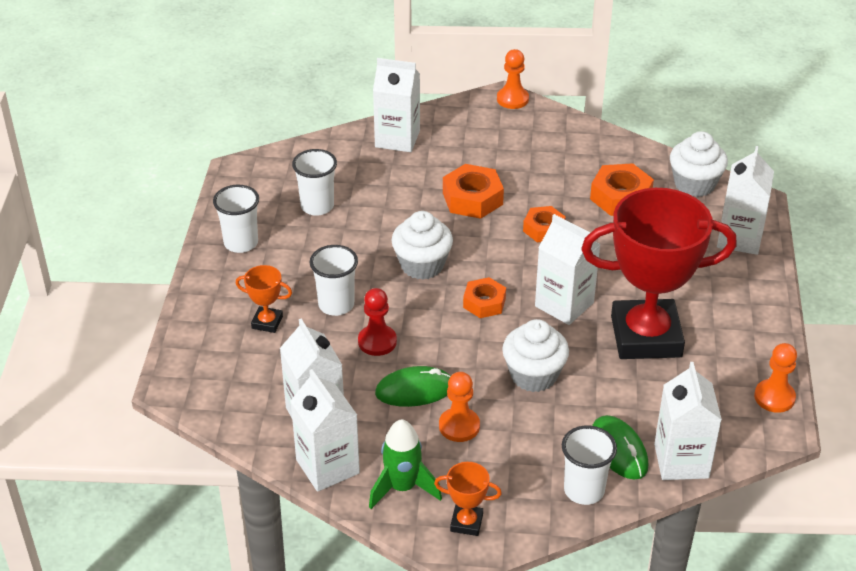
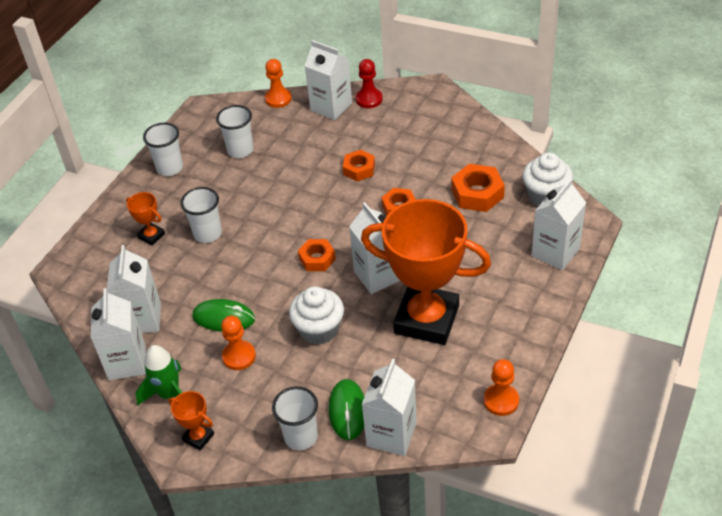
camera: 25 degrees right, 5 degrees up
red pawn [358,288,397,356] -> red pawn moved to [356,59,383,108]
white cupcake [391,211,453,280] -> none
orange nut [443,164,504,219] -> orange nut [343,150,375,181], size x0.66
orange pawn [497,49,529,109] -> orange pawn moved to [265,59,292,108]
red trophy [581,188,737,359] -> orange trophy [361,199,491,345]

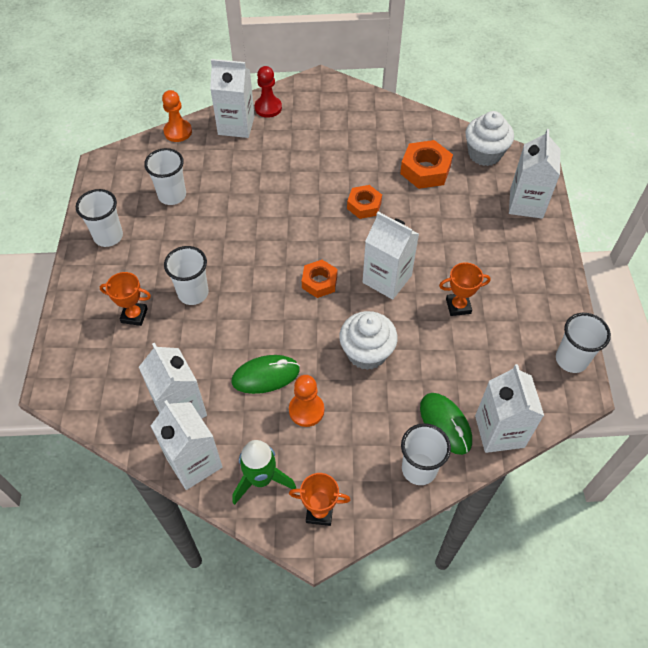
camera: 30 degrees left, 10 degrees up
orange nut [343,150,375,181] -> none
orange trophy [361,199,491,345] -> orange trophy [439,262,491,316], size x0.40
orange pawn [484,359,519,416] -> white cup [556,313,611,373]

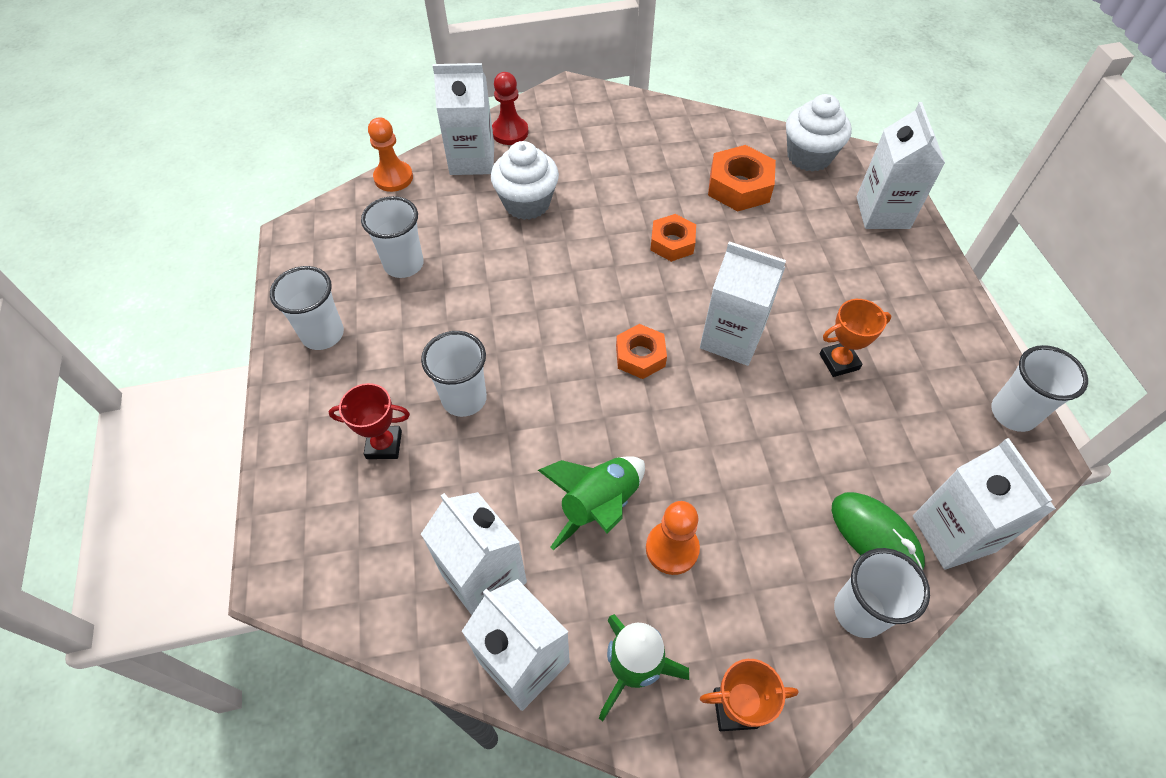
camera: 10 degrees left, 0 degrees up
orange trophy [100,272,151,326] -> red trophy [329,383,410,459]
green mouse [232,355,300,394] -> green rocket [538,456,645,550]
white cupcake [339,311,398,370] -> white cupcake moved to [491,141,559,220]

